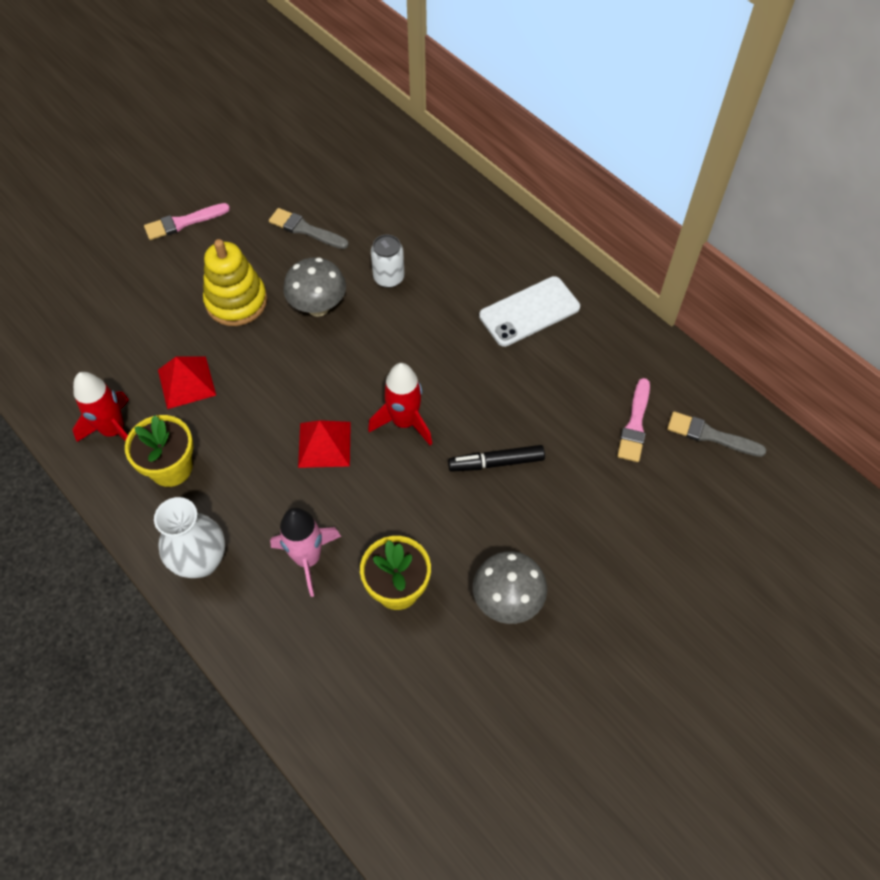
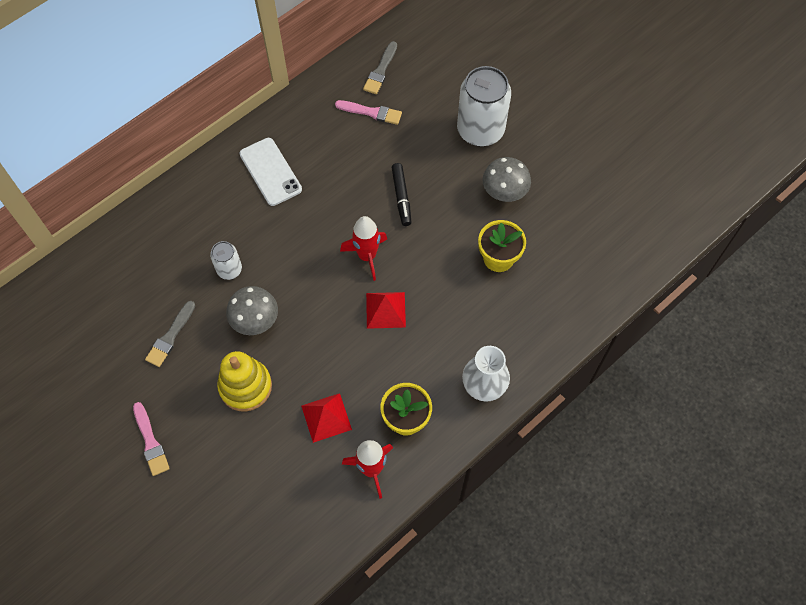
camera: 90 degrees left, 5 degrees up
pink rocket [270,508,341,597] -> none
none -> white can [457,66,511,147]

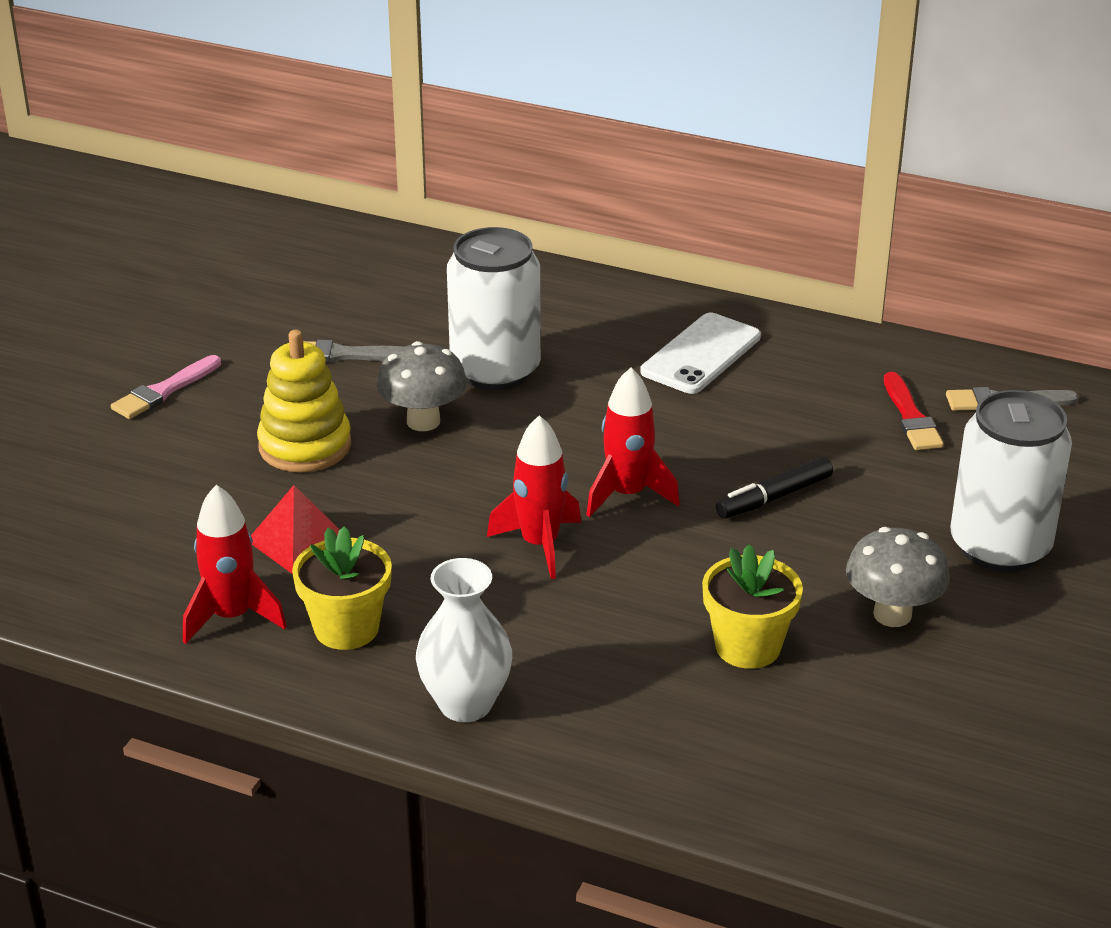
camera: 65 degrees right, 30 degrees down
white can [210,241,242,280] -> white can [447,227,541,391], size x1.99
pink brush [335,100,402,125] -> red brush [884,372,944,450]
red pyramid [366,292,406,329] -> red rocket [487,415,581,579]

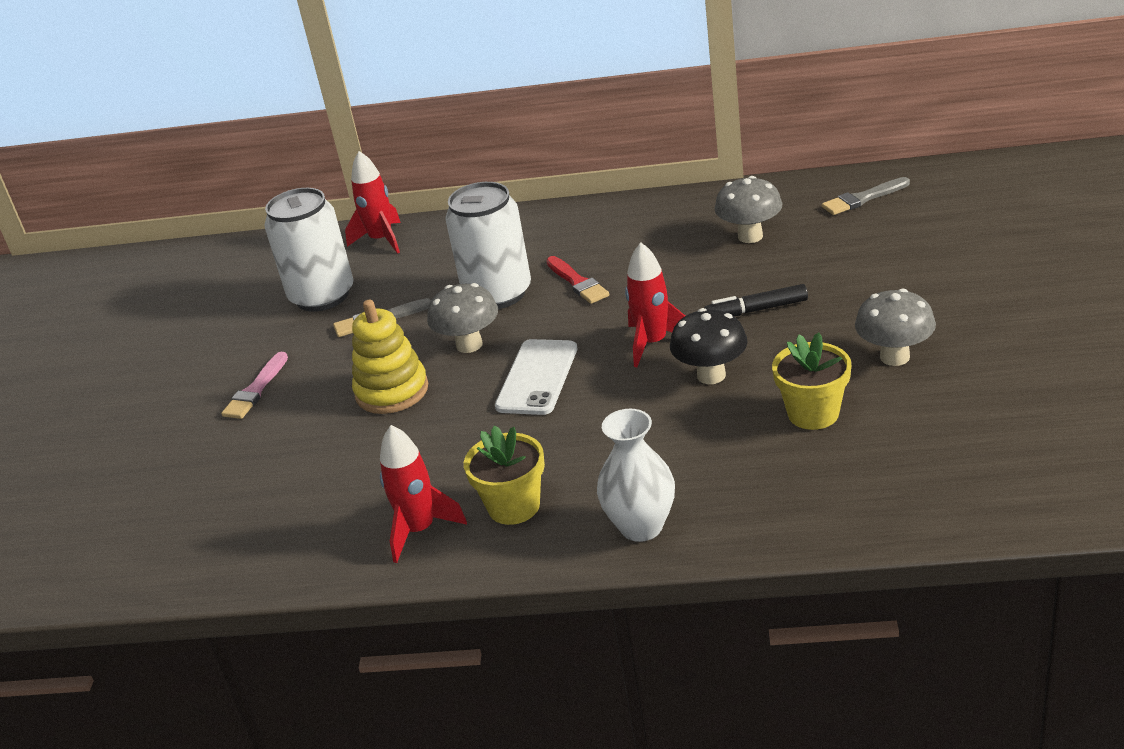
camera: 15 degrees left, 0 degrees up
red pyramid [251,485,340,574] -> none
red rocket [487,415,581,579] -> red rocket moved to [345,151,401,254]
white phone [640,313,761,394] -> white phone moved to [495,339,577,415]
black marker [716,457,833,519] -> black marker turned 45 degrees clockwise [704,284,808,316]
red brush [884,372,944,450] -> red brush moved to [546,256,609,304]
white can [950,390,1072,572] -> white can moved to [264,188,354,311]
none -> black mushroom [670,308,748,384]
none -> grey mushroom [715,176,783,243]

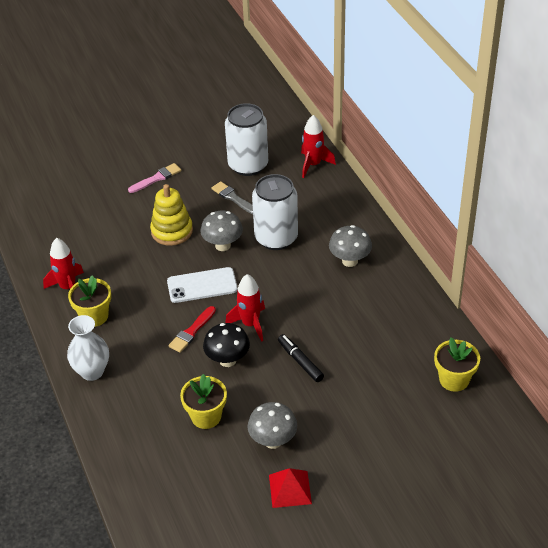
camera: 60 degrees right, 10 degrees up
pink brush [221,352,288,419] -> pink brush turned 150 degrees clockwise [128,163,181,193]
red brush [546,256,609,304] -> red brush moved to [169,306,216,353]
grey mushroom [715,176,783,243] -> grey mushroom moved to [329,225,372,267]
grey brush [822,177,910,215] -> yellow flower pot [434,337,480,392]
none -> red pyramid [269,468,312,508]

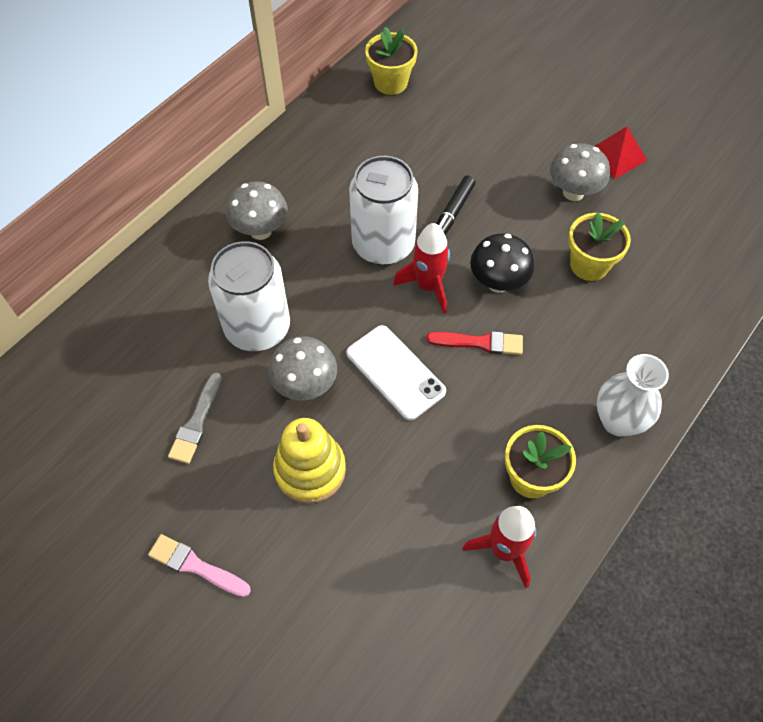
camera: 120 degrees left, 15 degrees up
white can [225,103,268,176] -> white can moved to [349,156,418,265]
red rocket [301,115,336,178] -> none

